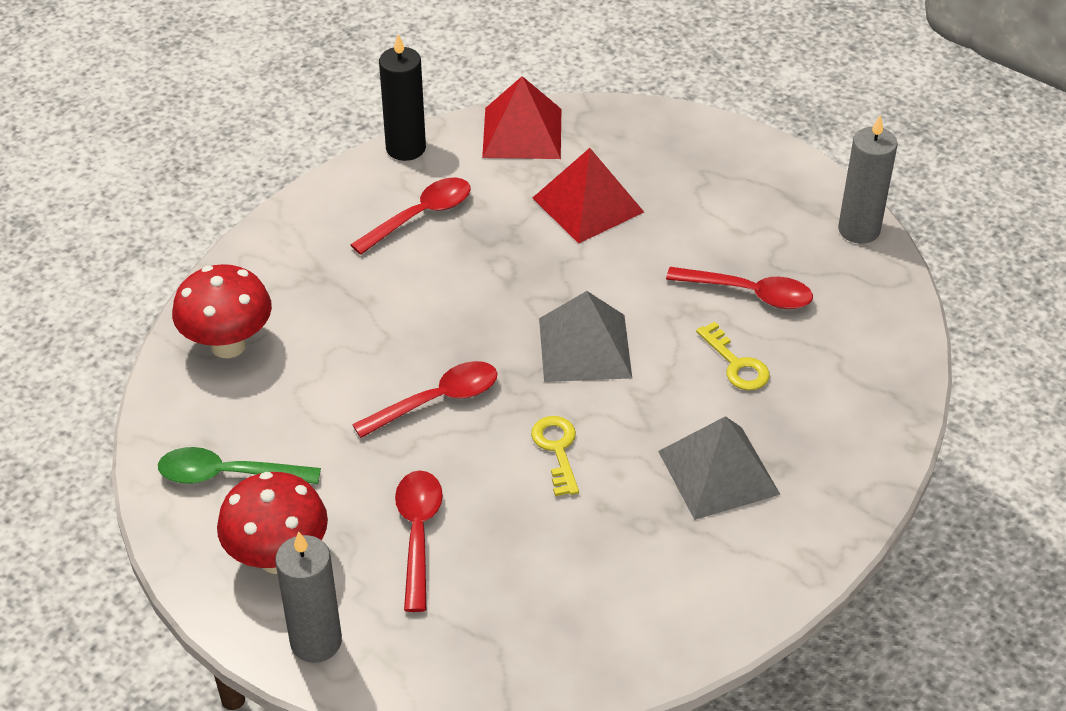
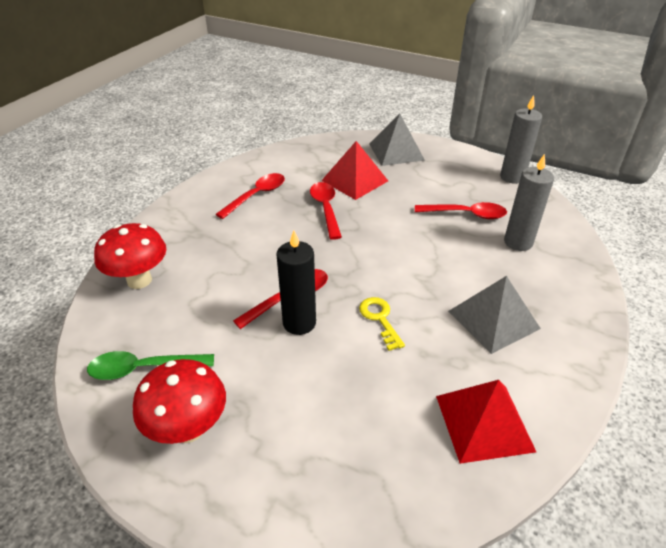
camera: 10 degrees left, 5 degrees down
grey candle [275,531,342,663] -> grey candle moved to [504,154,554,251]
black candle [379,34,426,161] -> black candle moved to [277,231,316,335]
red spoon [395,470,443,612] -> red spoon moved to [310,182,342,240]
red pyramid [482,76,561,159] -> red pyramid moved to [436,380,536,464]
grey pyramid [539,291,632,382] -> grey pyramid moved to [369,114,425,166]
yellow key [696,322,770,390] -> none

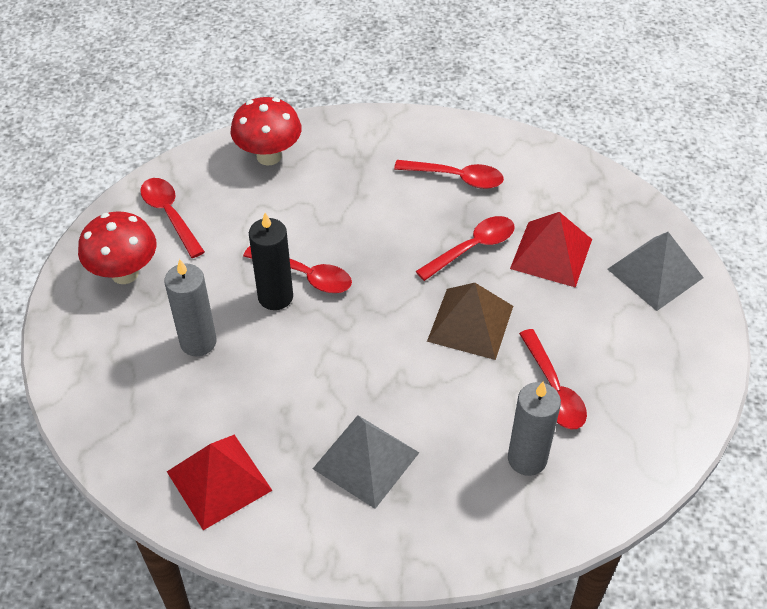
camera: 65 degrees right, 10 degrees up
green spoon [87,351,214,380] -> red spoon [140,178,205,258]
yellow key [359,297,405,351] -> none
grey candle [500,95,542,184] -> grey candle moved to [164,259,217,356]
none -> brown pyramid [427,283,513,360]

